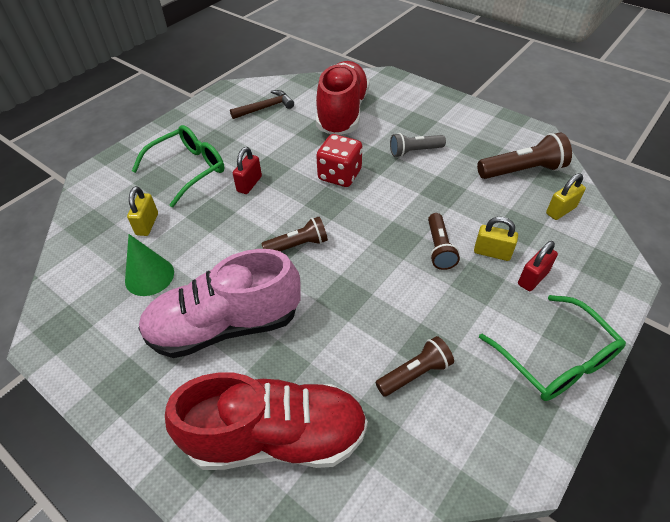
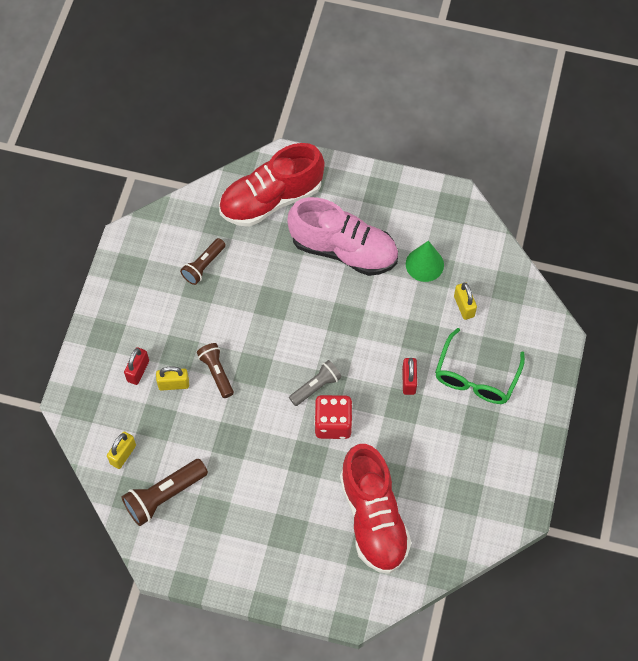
camera: 155 degrees right, 15 degrees up
pink shoe [138,249,301,358] -> pink shoe turned 60 degrees clockwise [287,197,398,276]
brown hammer [230,90,294,119] -> none
brown flashlight [261,217,328,251] -> none
grey flashlight [390,133,446,157] -> grey flashlight moved to [289,360,342,406]
green glasses [479,295,626,401] -> none

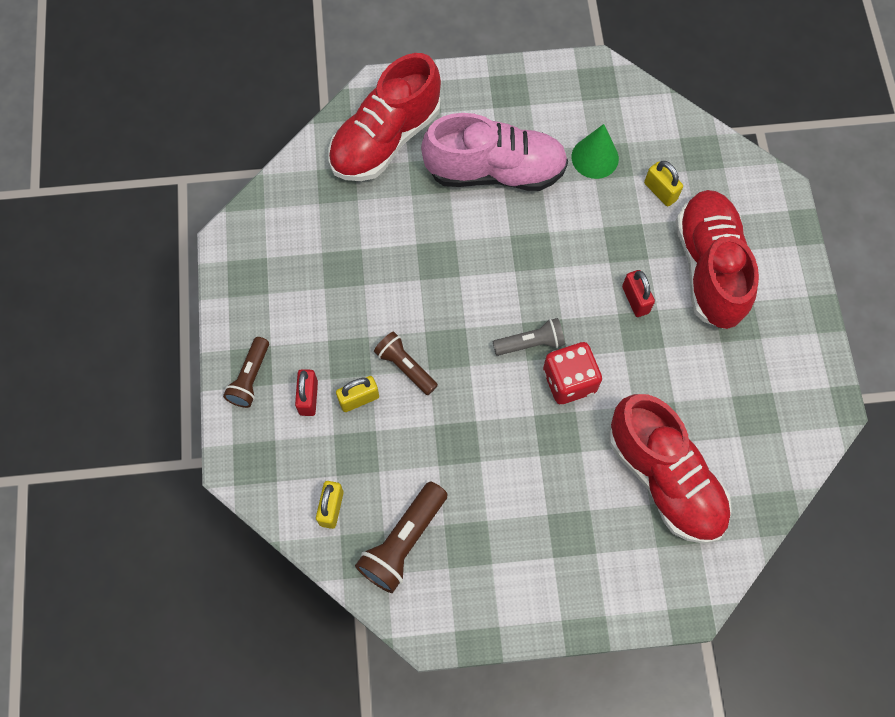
camera: 20 degrees left, 5 degrees up
brown flashlight [180,238,226,285] -> brown flashlight moved to [223,337,269,408]
grey flashlight [289,360,342,406] -> grey flashlight turned 45 degrees clockwise [493,318,565,356]
green glasses [435,328,525,404] -> red shoe [676,190,759,329]

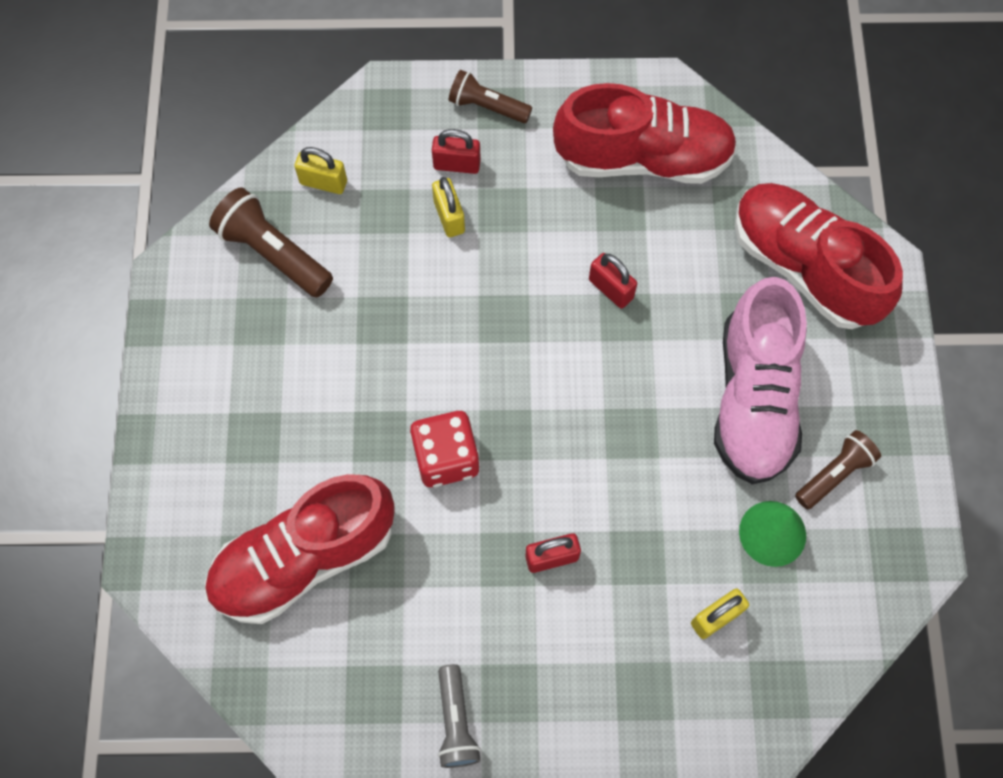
camera: 95 degrees right, 0 degrees up
brown flashlight [374,332,438,395] -> brown flashlight moved to [795,430,881,509]
grey flashlight [493,318,565,356] -> grey flashlight moved to [438,664,481,768]
red shoe [676,190,759,329] -> red shoe moved to [553,83,737,184]
none -> red padlock [589,253,637,308]

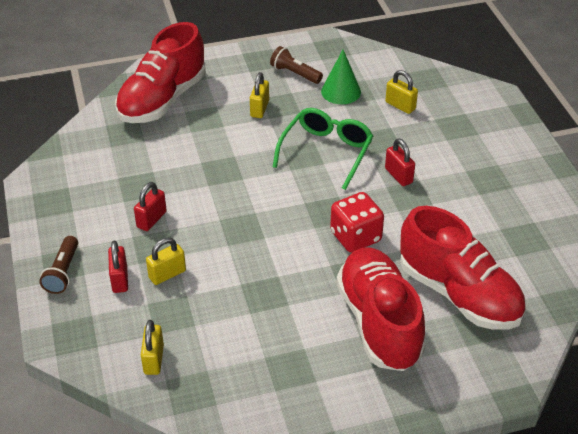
camera: 105 degrees left, 25 degrees down
brown flashlight [209,188,333,298] -> none
grey flashlight [438,664,481,768] -> none
red shoe [553,83,737,184] -> red shoe moved to [336,248,426,371]
red padlock [589,253,637,308] -> red padlock moved to [134,182,167,231]
pink shoe [714,277,807,484] -> yellow padlock [250,72,269,118]
none -> green glasses [273,108,373,190]

